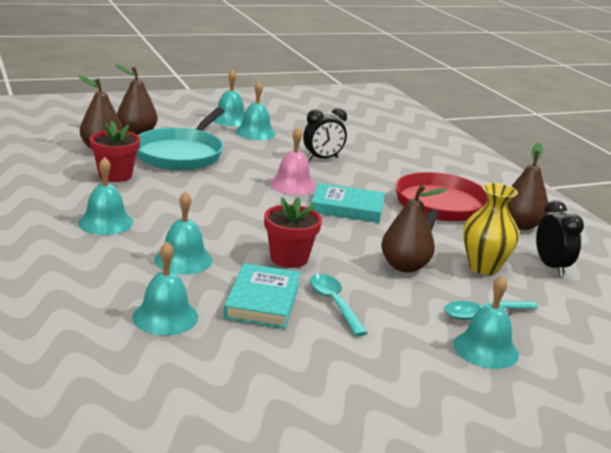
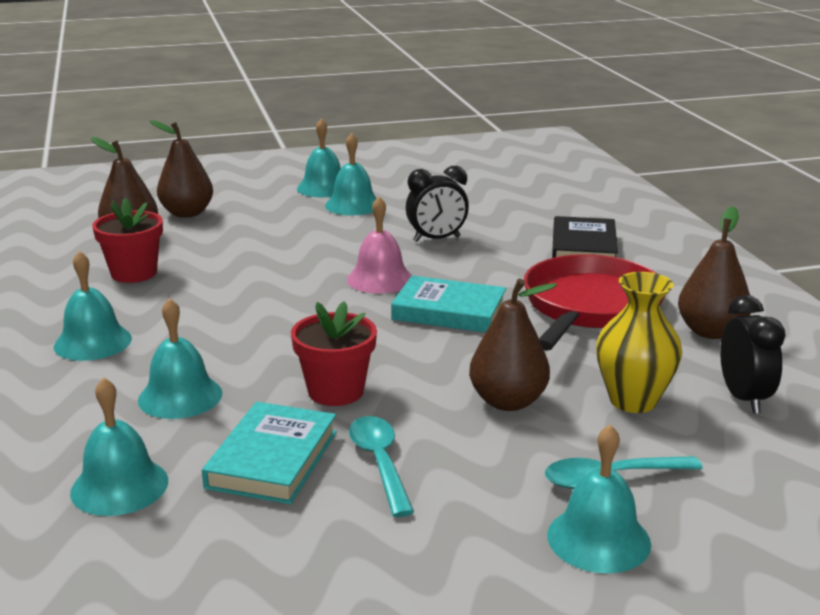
camera: 10 degrees right, 0 degrees up
turquoise pan [136,108,224,170] -> none
none -> black book [552,216,618,258]

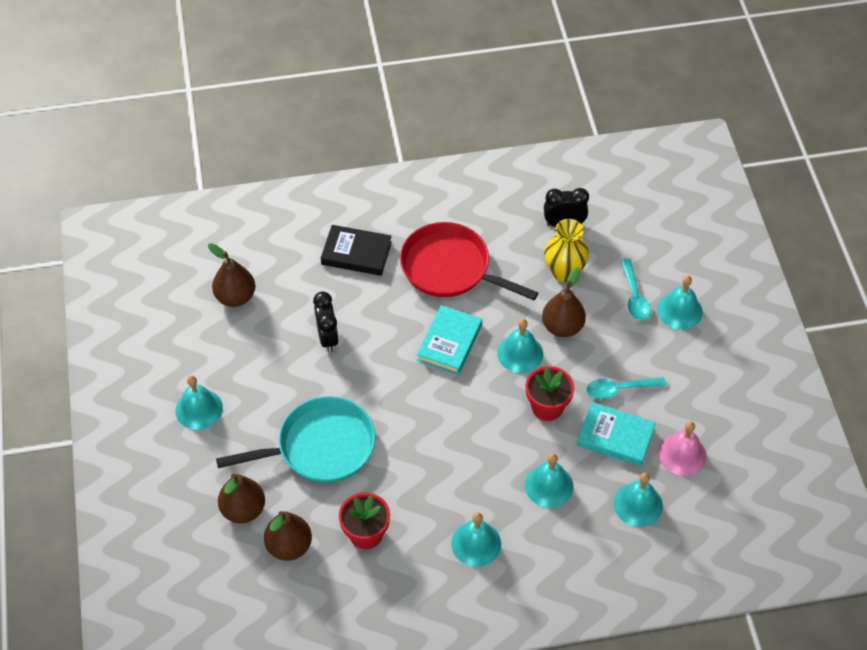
camera: 85 degrees left, 30 degrees up
turquoise bell [325,133,377,215] -> turquoise bell moved to [497,319,543,373]
pink bell [347,197,412,293] -> pink bell moved to [658,421,706,476]
brown pear [678,206,751,339] -> brown pear moved to [208,243,255,307]
none -> turquoise pan [216,396,376,483]

